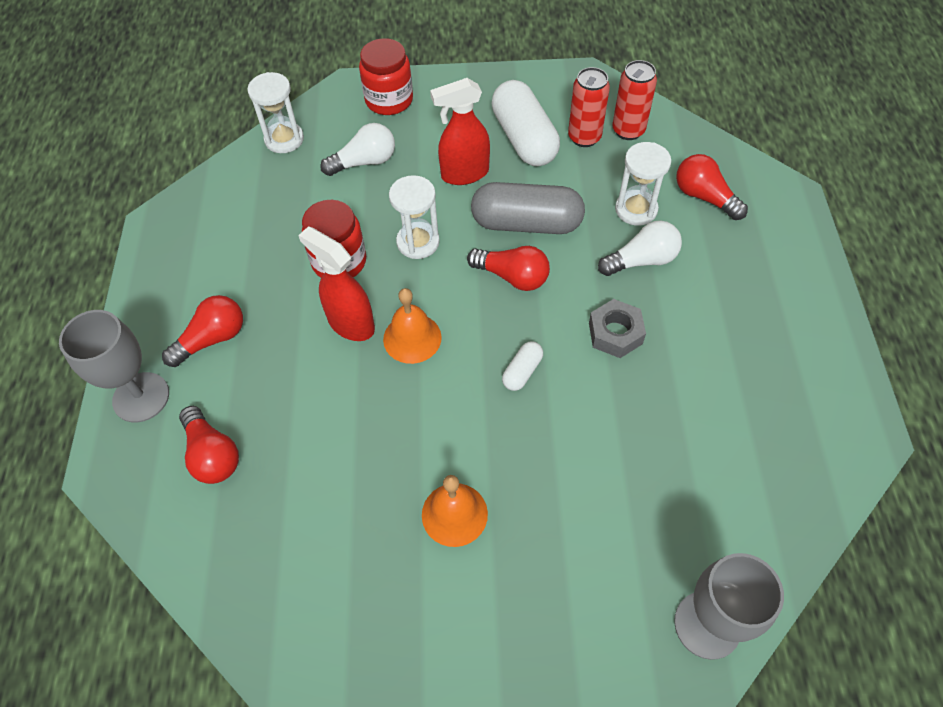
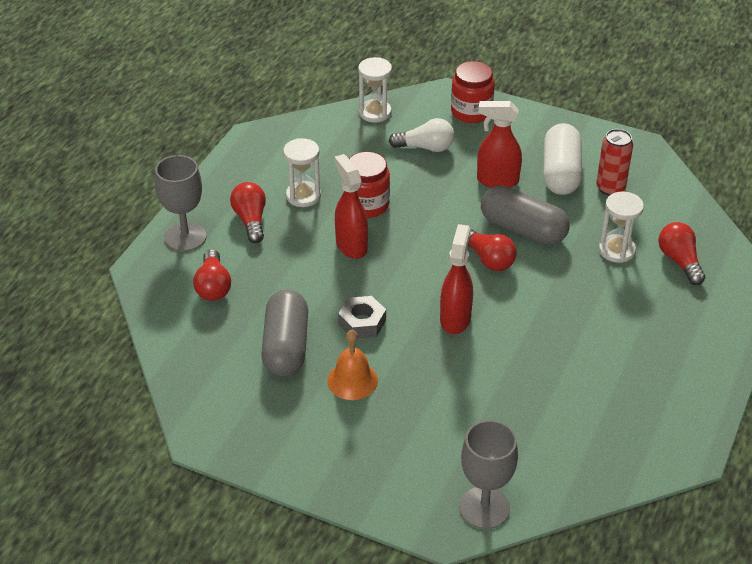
camera: 25 degrees right, 15 degrees down
red light bulb [162,295,243,367] -> red light bulb turned 90 degrees counterclockwise [230,182,266,243]
orange bell [383,288,442,364] -> none
white hourglass [389,175,440,259] -> white hourglass moved to [283,138,321,207]
white capsule [502,341,543,391] -> red spray bottle [440,224,473,334]
grey nut [589,299,646,358] -> grey nut moved to [338,296,386,338]
white light bulb [598,220,682,276] -> none
red can [612,60,657,140] -> none
none -> grey capsule [261,290,308,377]

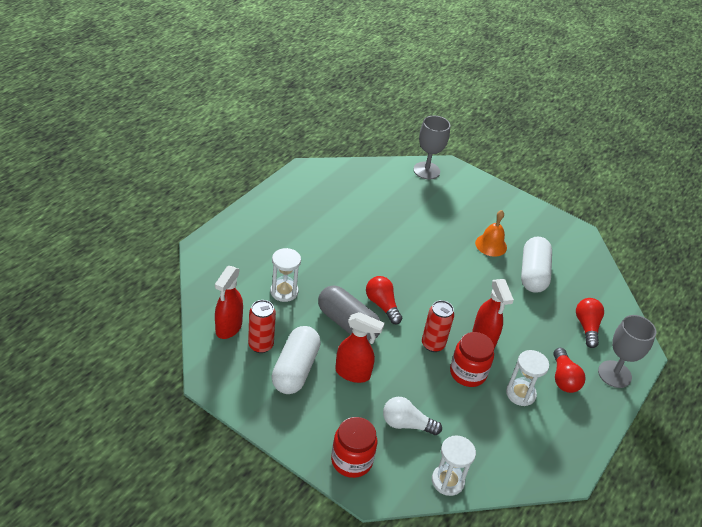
camera: 175 degrees left, 0 degrees up
grey capsule [261,290,308,377] -> white capsule [521,236,552,293]
grey nut [338,296,386,338] -> none
red spray bottle [440,224,473,334] -> red spray bottle moved to [215,266,243,339]
red light bulb [658,222,705,285] -> none
none -> red can [422,300,454,352]

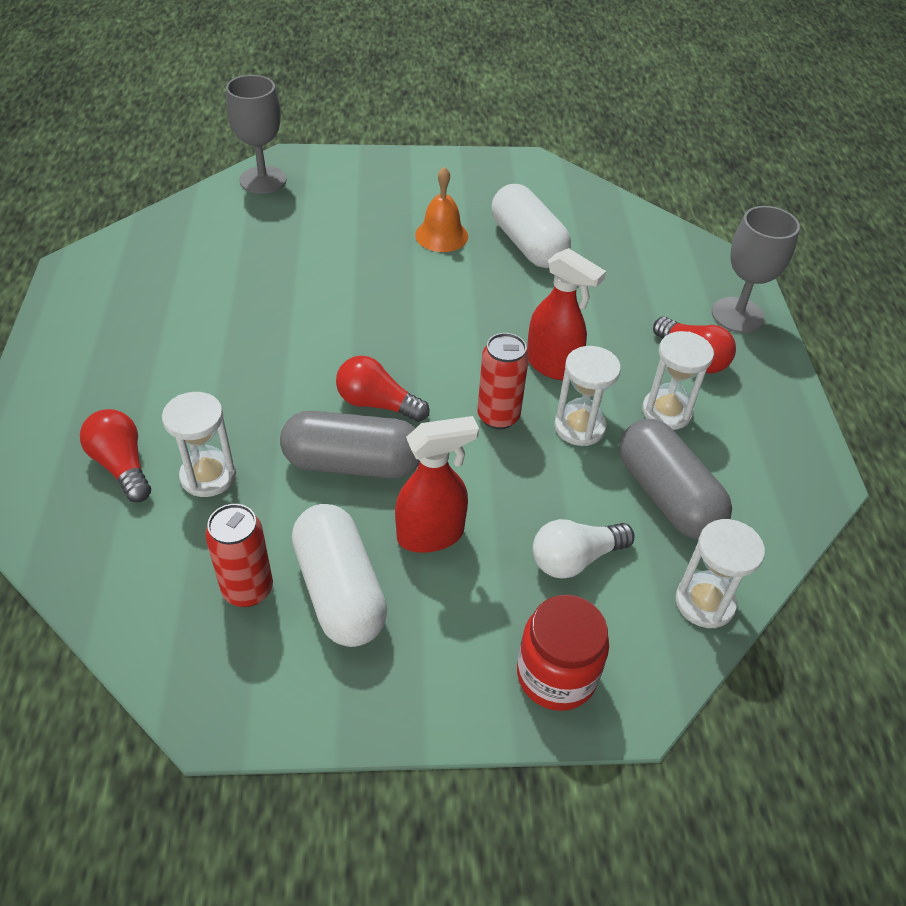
camera: 35 degrees left, 5 degrees up
red spray bottle [215,266,243,339] -> none
red jar [450,332,494,387] -> white hourglass [554,346,621,446]
red light bulb [576,298,604,348] -> red light bulb moved to [80,409,151,502]
none -> grey capsule [619,419,732,539]

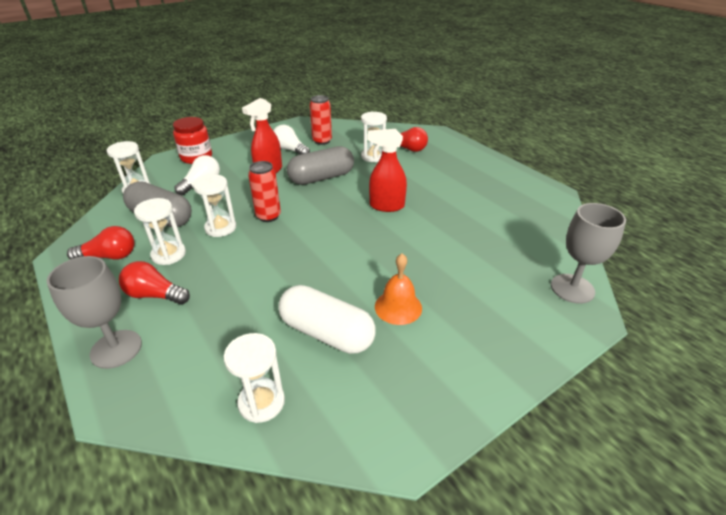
camera: 150 degrees right, 10 degrees down
white capsule [292,504,387,647] -> white light bulb [273,125,310,155]
red light bulb [336,356,430,422] -> red light bulb moved to [67,226,134,260]
red spray bottle [527,248,606,380] -> red spray bottle moved to [368,129,407,212]
none -> white hourglass [223,333,285,423]

